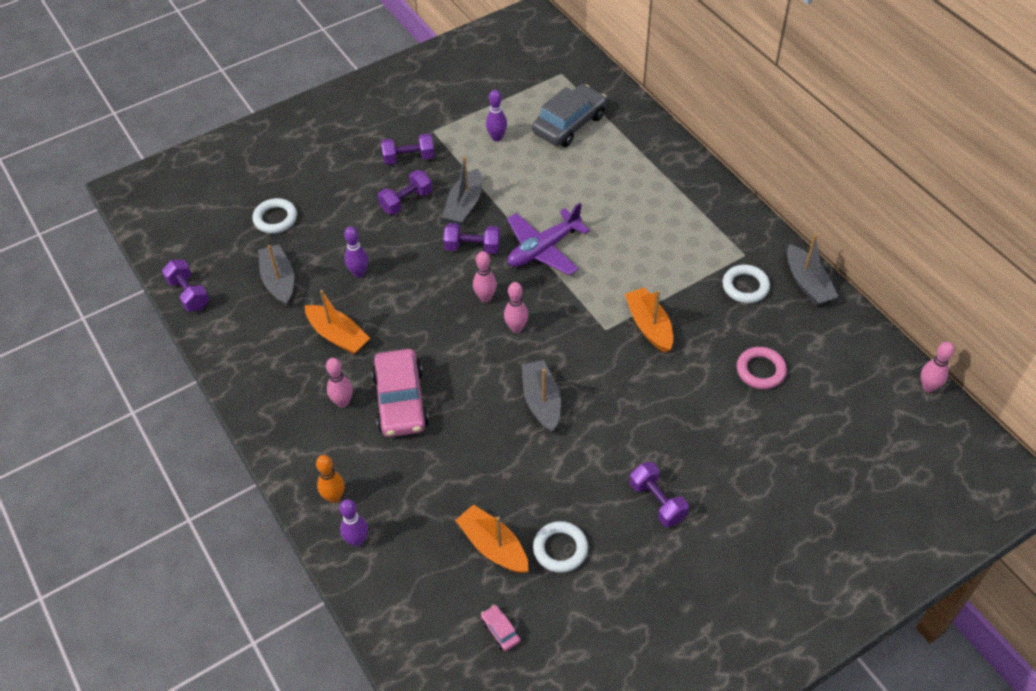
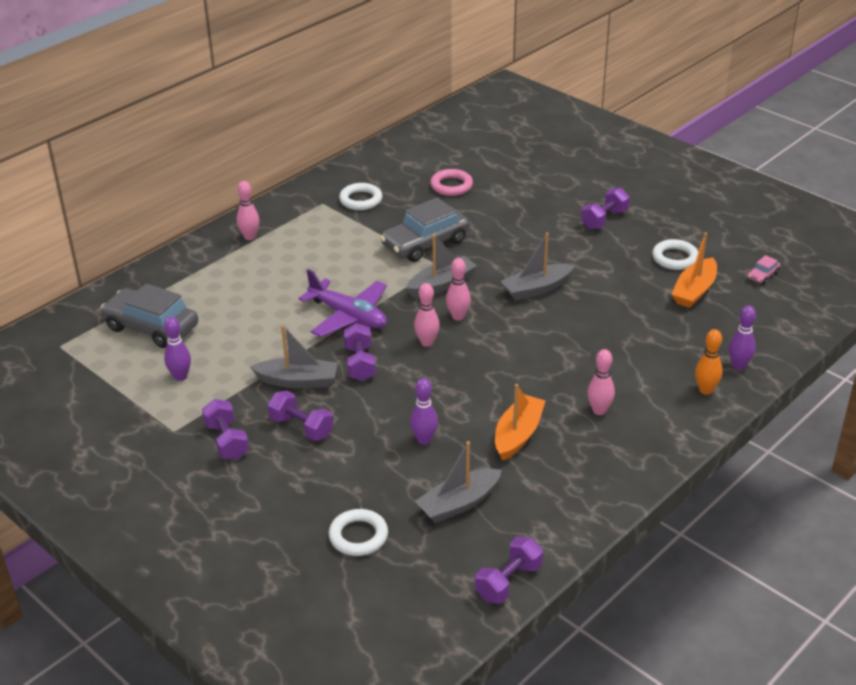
camera: 105 degrees left, 15 degrees down
pink car [372,349,429,437] -> none
orange boat [625,287,673,353] -> grey car [380,197,469,262]
grey boat [787,234,839,306] -> grey boat moved to [406,234,477,298]
pink bowling pin [921,342,954,392] -> pink bowling pin moved to [237,181,260,240]

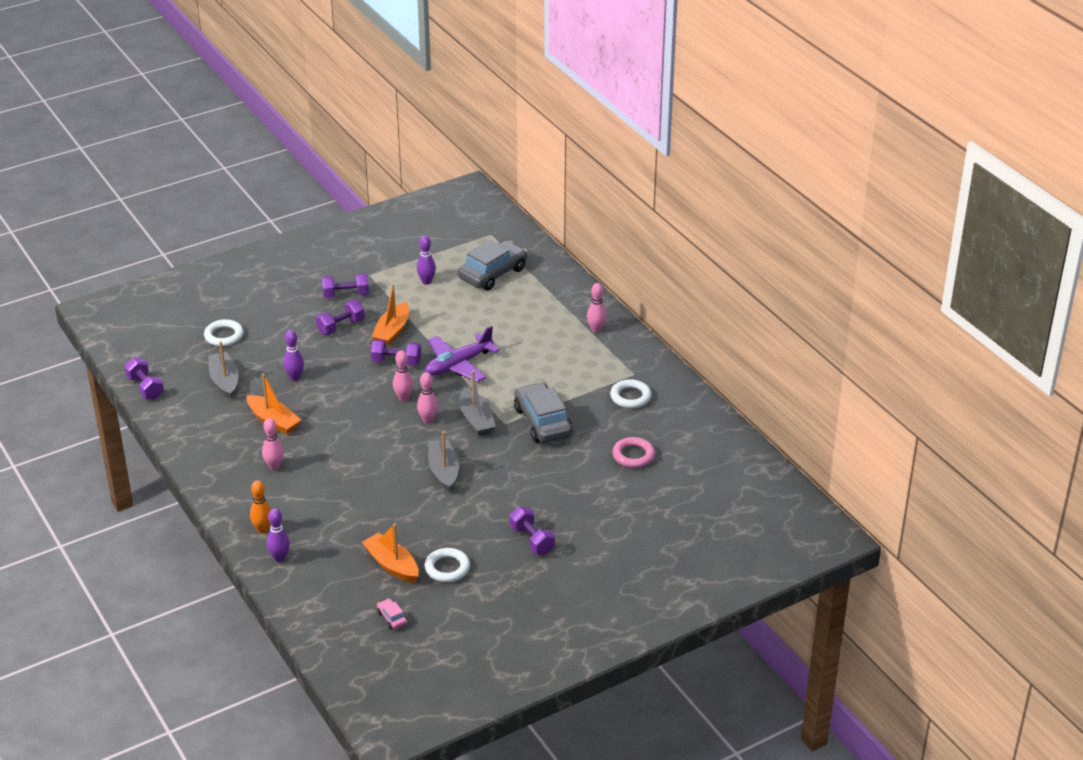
camera: 105 degrees right, 0 degrees up
grey boat [250,325,338,388] -> orange boat [371,284,409,346]

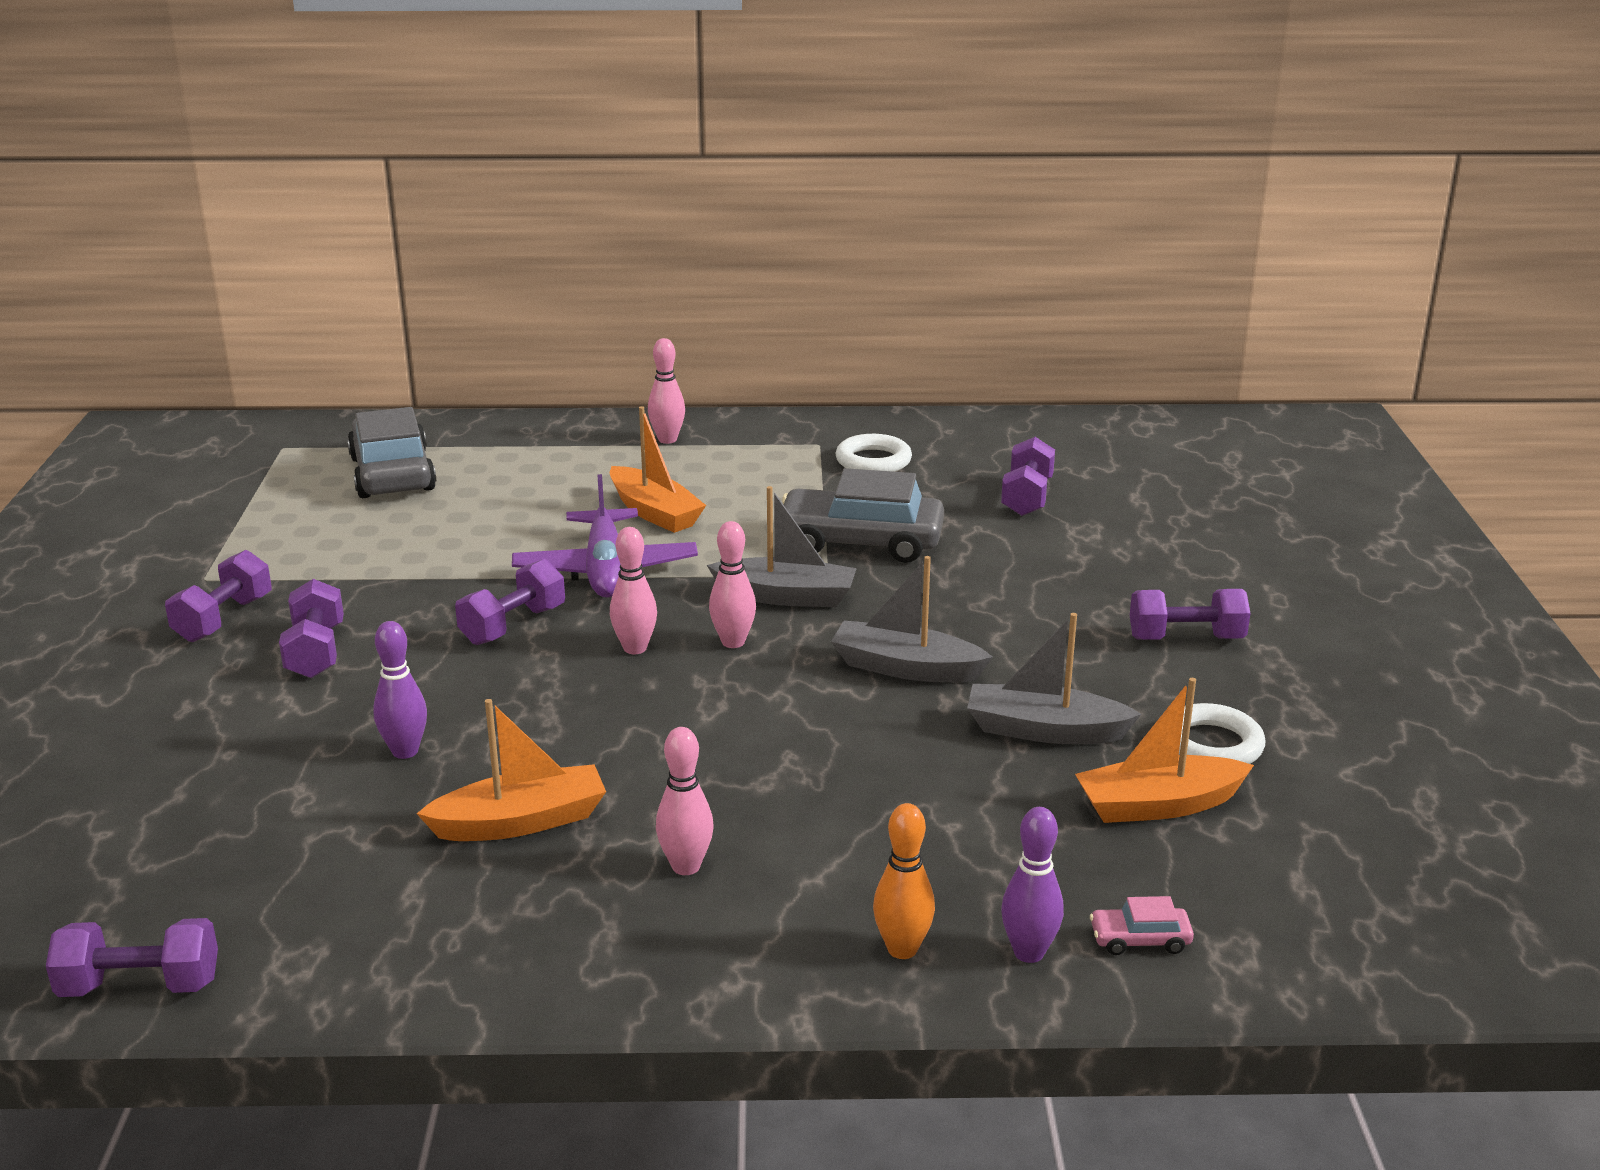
camera: 60 degrees left, 10 degrees down
white ring [204,319,244,346] -> none
grey boat [208,341,239,399] -> grey boat moved to [967,613,1142,744]
orange boat [371,284,409,346] -> orange boat moved to [610,406,706,533]
pink car [377,599,407,629] -> pink car moved to [1090,896,1194,955]
purple bowling pin [417,236,436,285] -> none
pink ring [612,437,655,468] -> purple dumbbell [1001,437,1055,516]

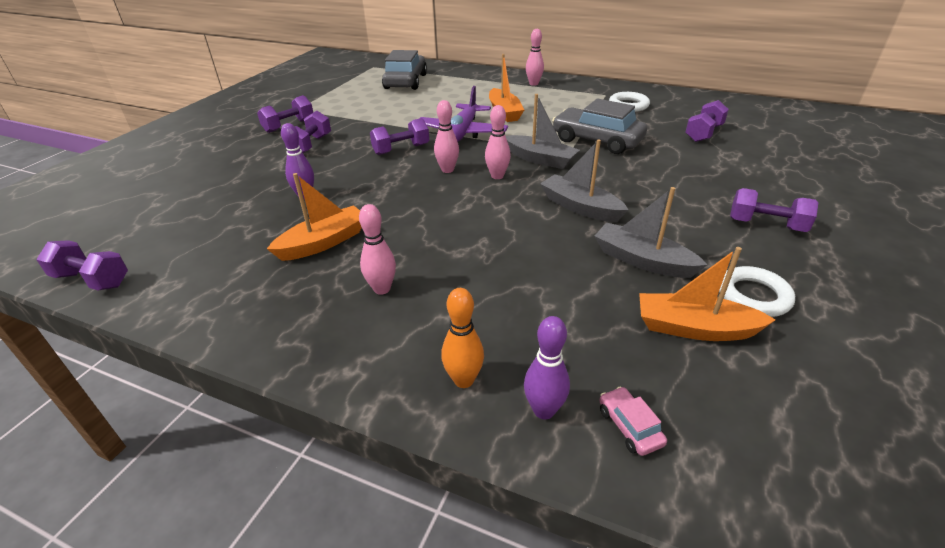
camera: 25 degrees right, 10 degrees up
orange boat [416,699,606,841] -> orange boat turned 45 degrees counterclockwise [267,173,362,261]
pink car [1090,896,1194,955] -> pink car turned 45 degrees clockwise [599,386,667,456]

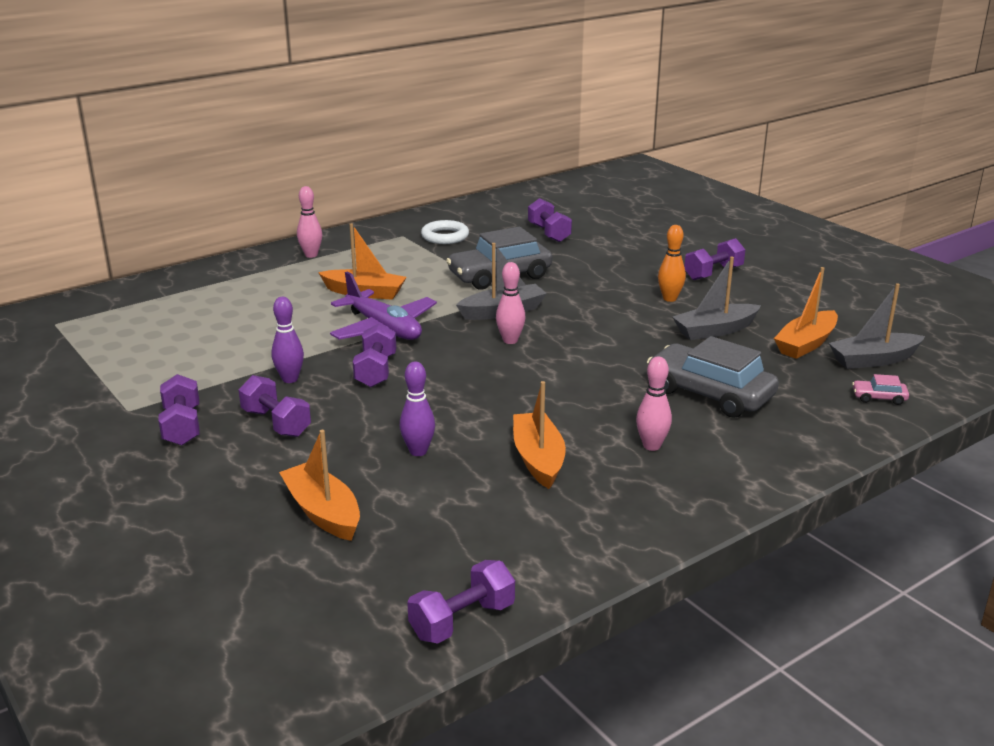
camera: 60 degrees left, 10 degrees down
grey car [382,50,427,90] -> grey car moved to [647,336,779,418]
pink bowling pin [434,100,459,173] -> none
orange bowling pin [441,288,484,388] -> orange bowling pin moved to [658,225,686,302]
purple bowling pin [524,316,570,420] -> purple bowling pin moved to [271,297,304,383]
grey boat [540,139,628,222] -> grey boat moved to [829,283,925,369]
white ring [719,266,795,317] -> none
none -> orange boat [279,430,360,541]

